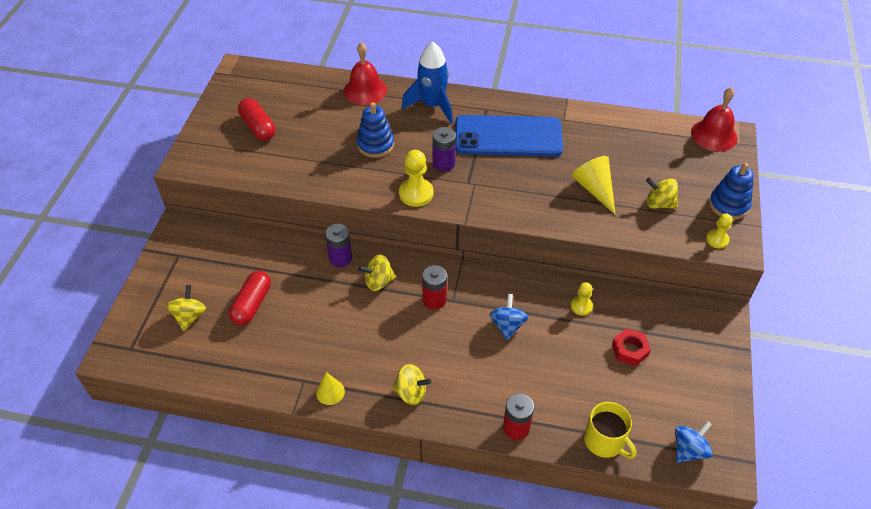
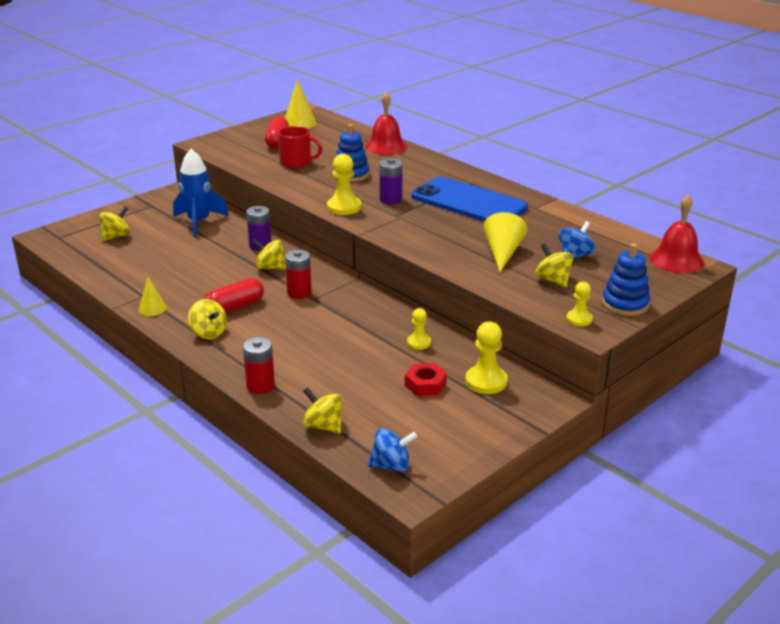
camera: 35 degrees right, 20 degrees down
red capsule [229,271,271,326] -> red capsule moved to [204,278,264,313]
blue rocket [401,41,453,123] -> blue rocket moved to [173,149,229,237]
blue spinning top [490,294,528,340] -> blue spinning top moved to [559,221,595,259]
yellow mug [584,402,636,459] -> yellow spinning top [303,387,342,434]
none -> red mug [278,126,323,168]
none -> yellow cone [285,79,316,129]
none -> yellow pawn [465,322,507,394]

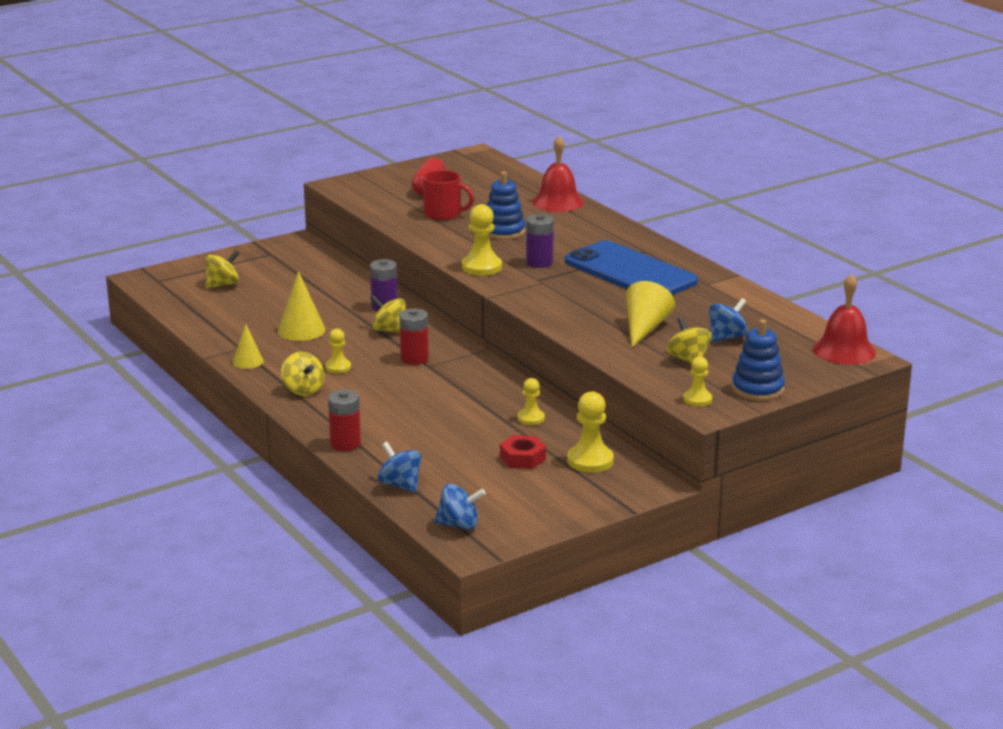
camera: 10 degrees right, 5 degrees down
blue rocket [173,149,229,237] -> none
red capsule [204,278,264,313] -> yellow pawn [325,328,351,373]
yellow cone [285,79,316,129] -> yellow cone moved to [278,271,325,341]
yellow spinning top [303,387,342,434] -> blue spinning top [378,442,422,493]

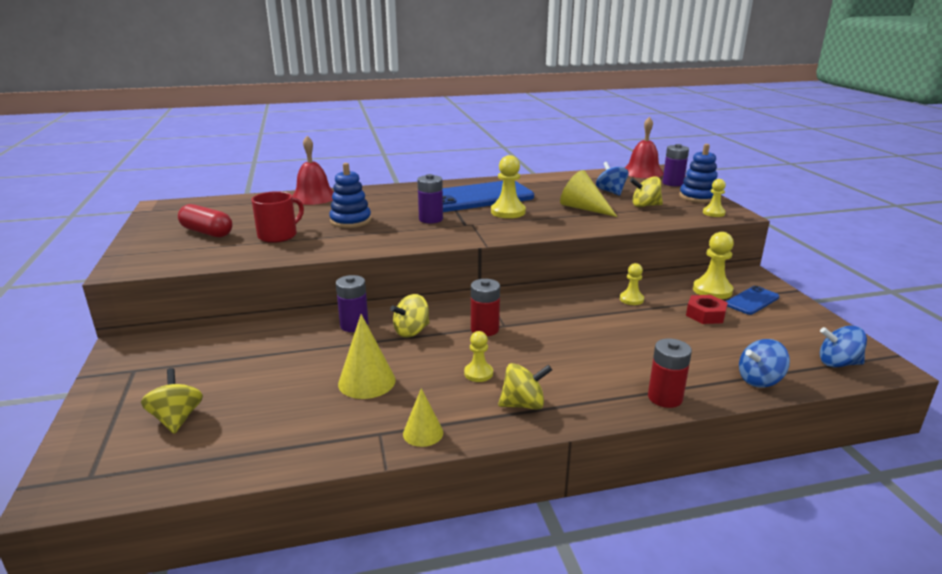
camera: 70 degrees left, 0 degrees up
blue spinning top [434,484,486,530] -> blue spinning top turned 105 degrees counterclockwise [820,325,867,368]
yellow pawn [462,204,502,276] -> yellow pawn moved to [491,155,526,218]
none -> purple battery [662,144,689,186]
none -> blue phone [726,286,779,315]

